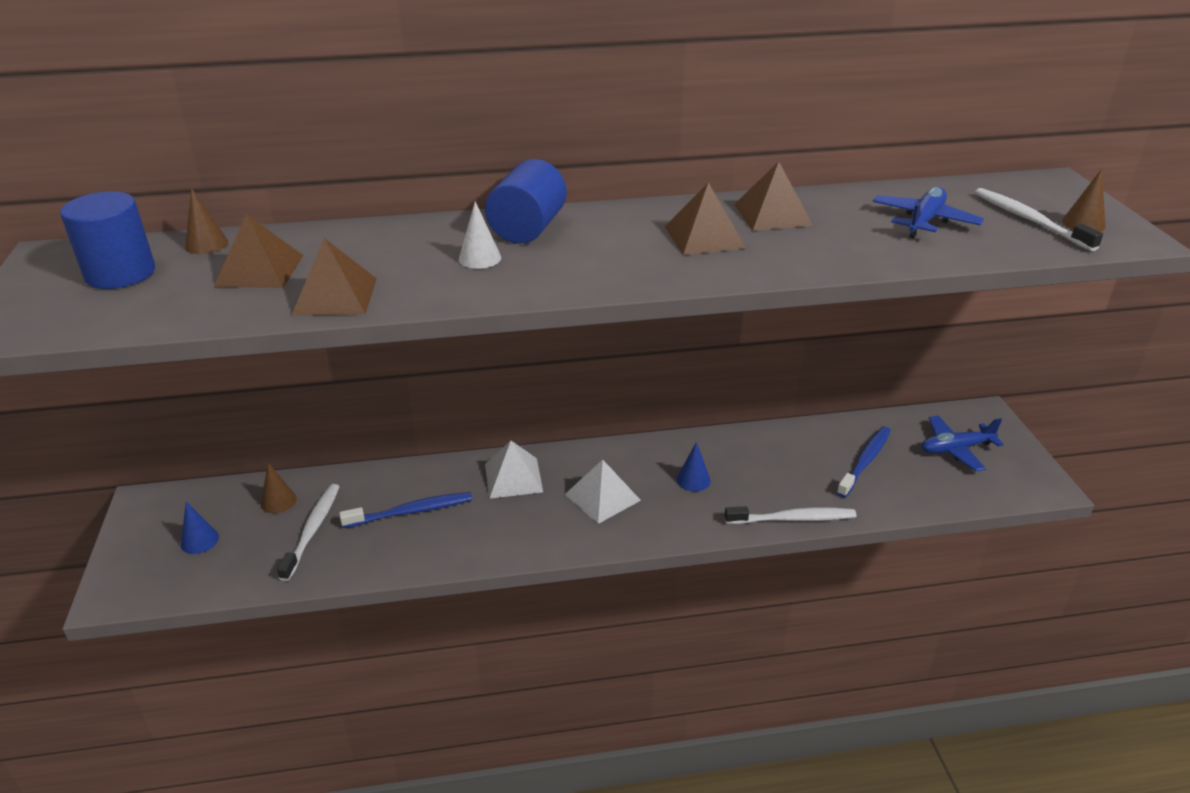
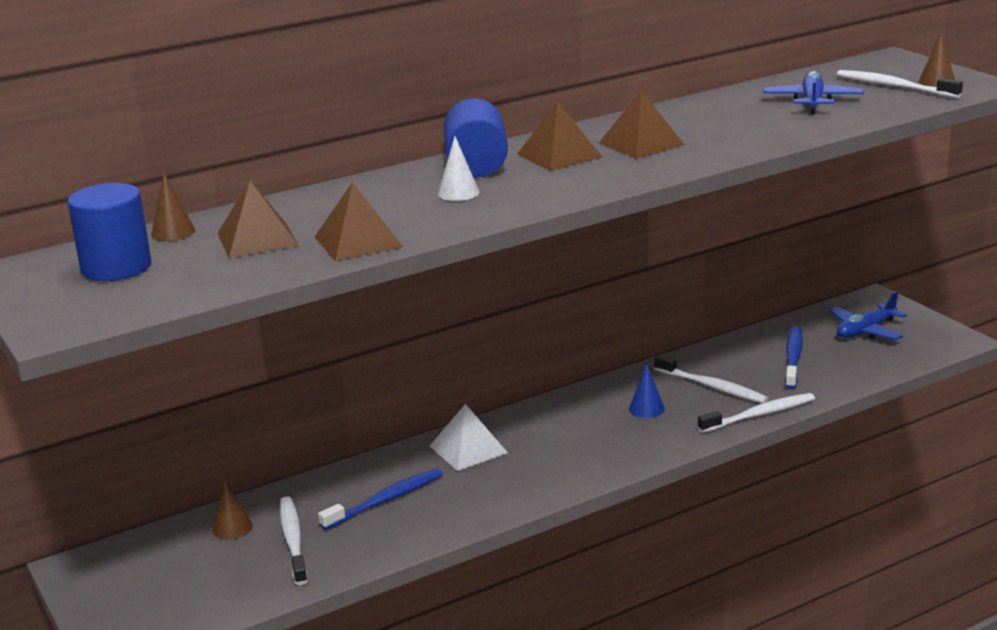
camera: 20 degrees left, 10 degrees down
blue cone [181,501,219,554] -> none
white pyramid [565,460,641,524] -> none
brown pyramid [734,162,813,231] -> brown pyramid moved to [517,102,602,171]
none -> white toothbrush [654,355,768,403]

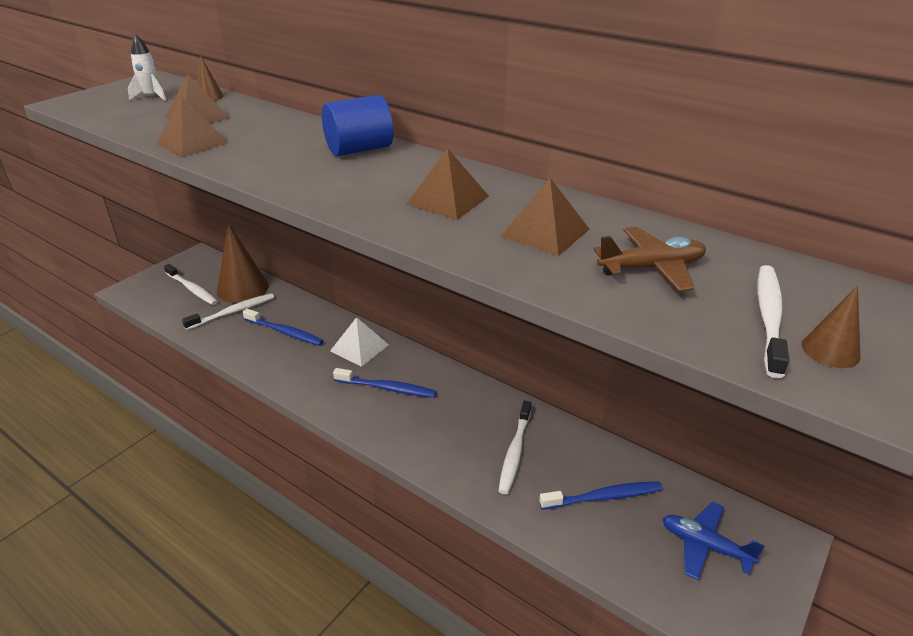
camera: 65 degrees right, 10 degrees up
blue cylinder [68,183,152,281] -> white rocket [128,34,166,101]
brown cone [213,480,253,540] -> brown cone [217,223,269,303], size x2.14
white cone [438,136,480,201] -> none
brown pyramid [517,102,602,171] -> brown pyramid moved to [500,178,589,256]
blue cone [629,364,665,418] -> none
white toothbrush [698,393,815,433] -> white toothbrush moved to [164,264,218,305]
blue plane [763,71,864,114] -> brown plane [593,226,706,292]
none -> blue toothbrush [333,368,437,398]

